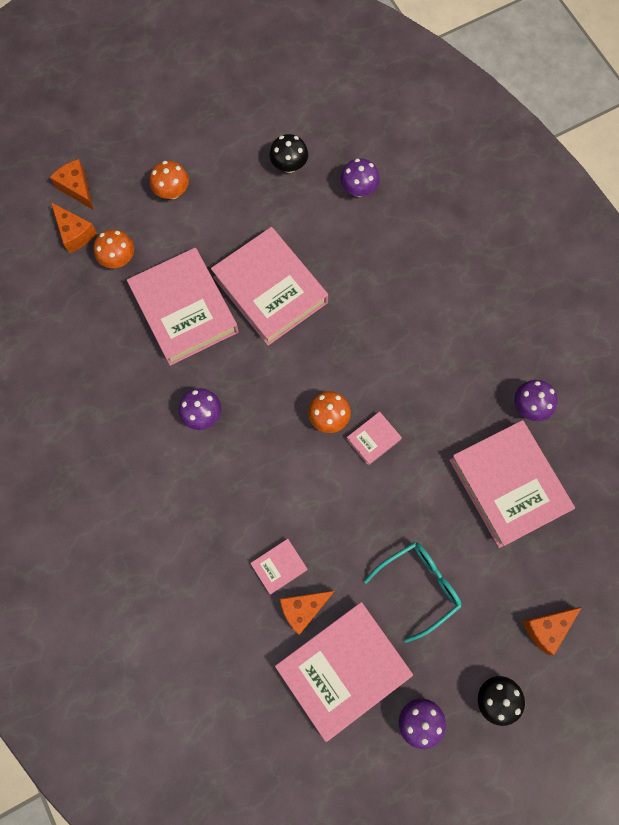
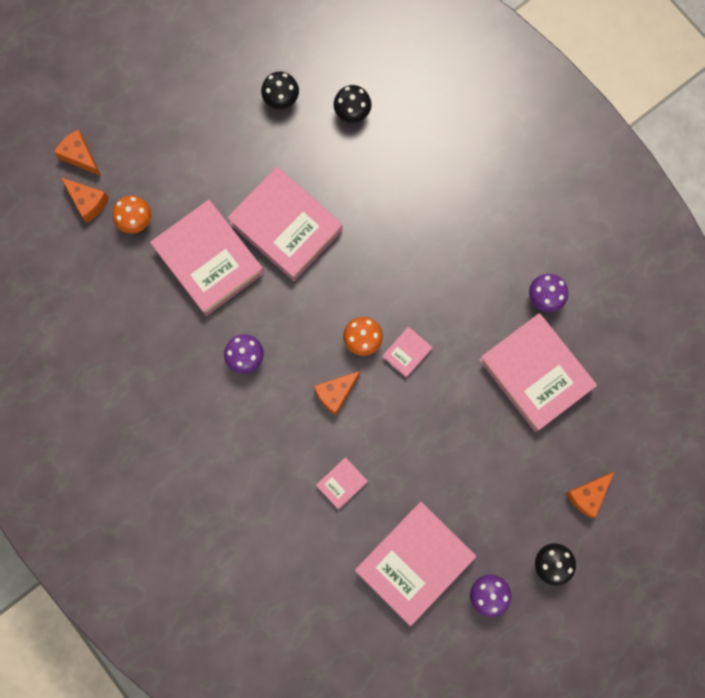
camera: 10 degrees left, 5 degrees up
orange mushroom [150,161,189,199] -> none
orange cheese [280,591,335,635] -> orange cheese moved to [314,371,360,415]
purple mushroom [340,158,380,197] -> black mushroom [334,85,371,122]
turquoise glasses [364,542,461,643] -> none

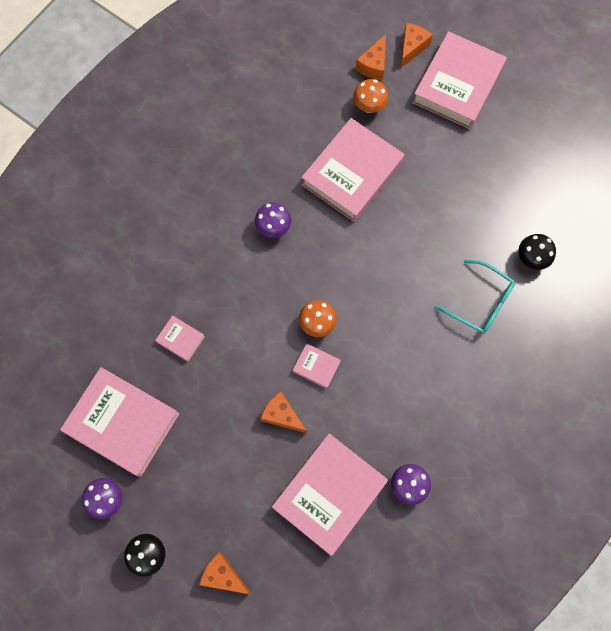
camera: 75 degrees right, 5 degrees down
pink book [227,167,343,281] -> pink book moved to [412,31,507,129]
black mushroom [261,72,299,109] -> none
orange cheese [314,371,360,415] -> orange cheese moved to [261,391,307,433]
none -> turquoise glasses [435,260,515,334]

